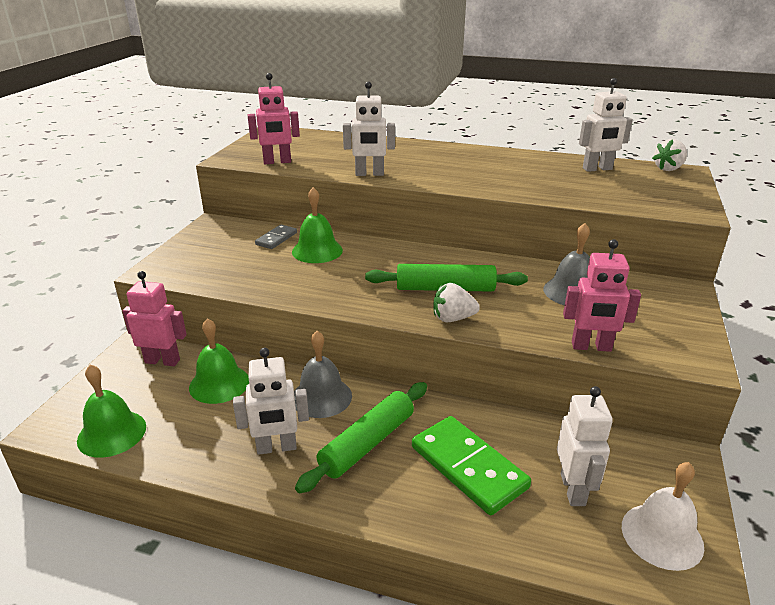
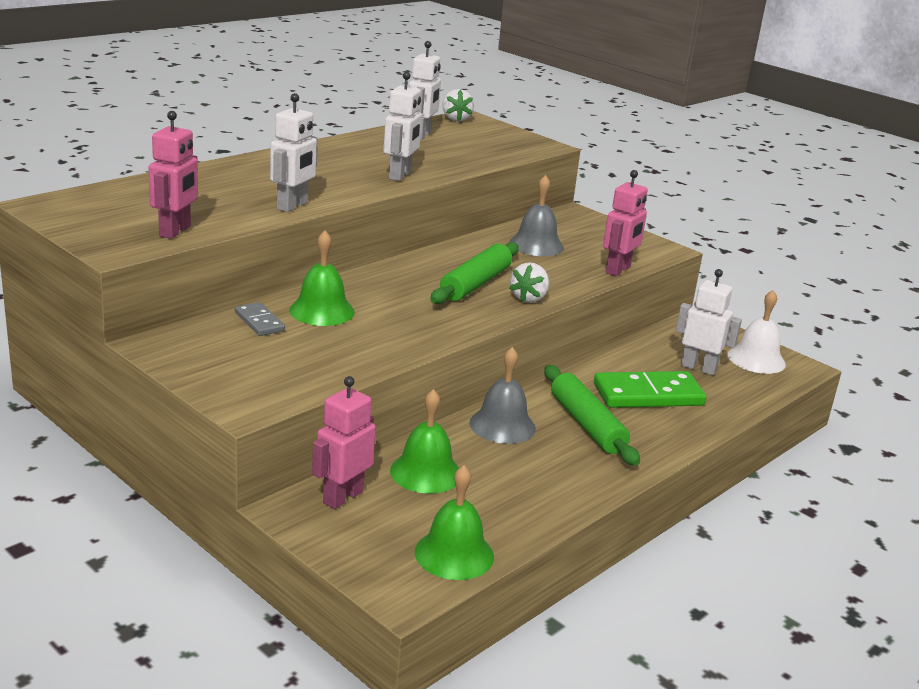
camera: 65 degrees left, 5 degrees down
white robot [233,347,309,455] -> white robot moved to [383,72,422,181]

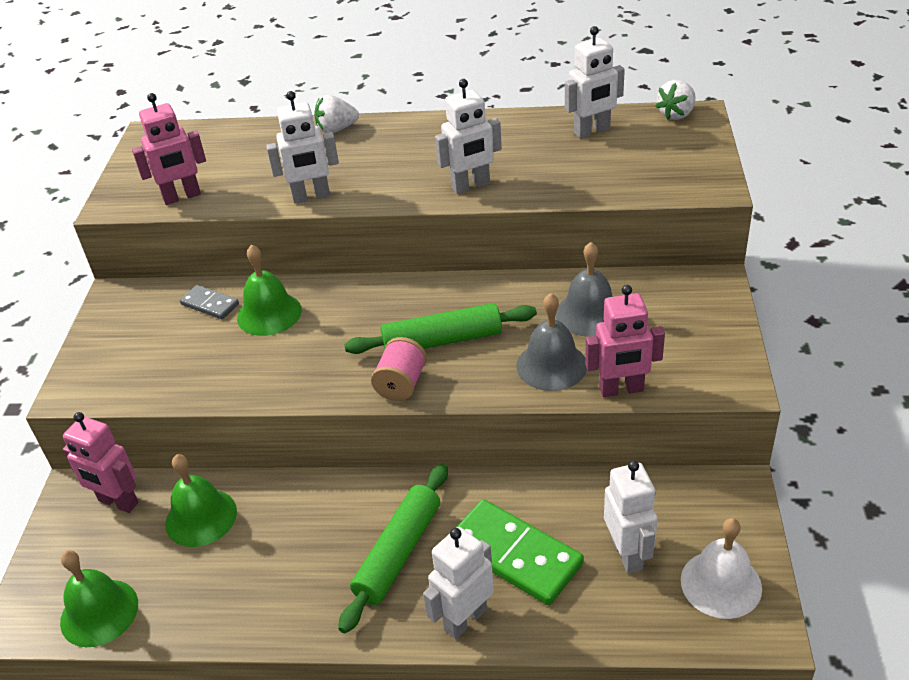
camera: 55 degrees right, 15 degrees up
grey domino [235,302,285,336] -> grey domino turned 75 degrees counterclockwise [180,285,239,319]
pink robot [312,376,376,509] -> pink robot turned 150 degrees counterclockwise [62,412,139,513]
grey bell [470,347,536,444] -> grey bell moved to [516,293,587,391]
white strawberry [509,262,549,303] -> white strawberry moved to [314,95,359,133]
none -> pink spool [371,337,427,401]
none -> white robot [423,527,494,639]

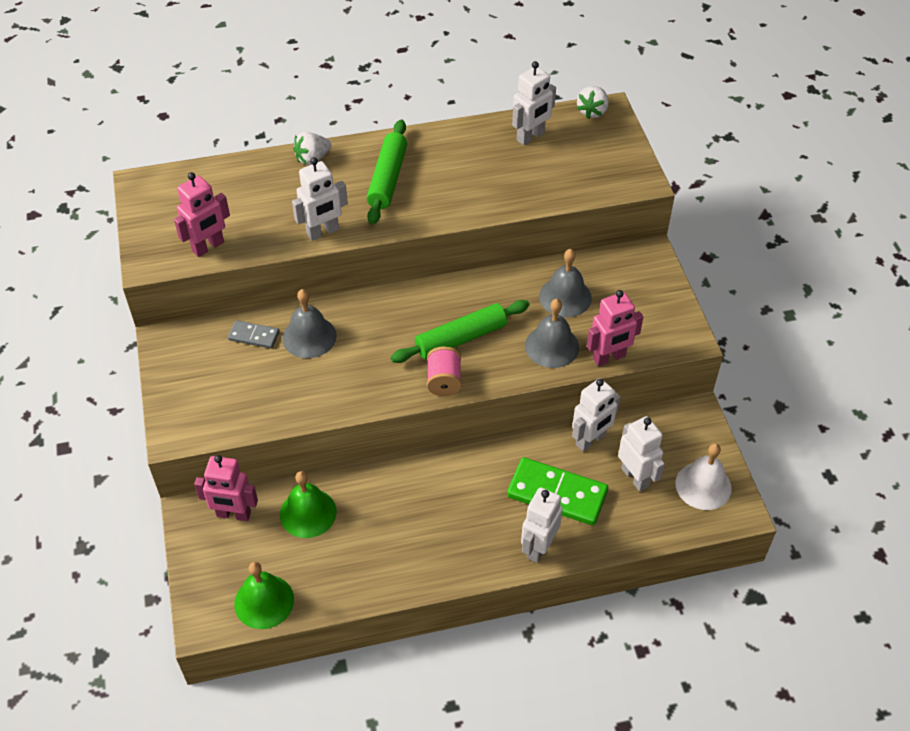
camera: 20 degrees left, 10 degrees up
green bell [237,244,302,336] -> grey bell [282,289,337,358]
green rolling pin [338,463,448,633] -> green rolling pin moved to [367,119,407,225]
white robot [435,79,502,194] -> white robot moved to [572,378,621,452]

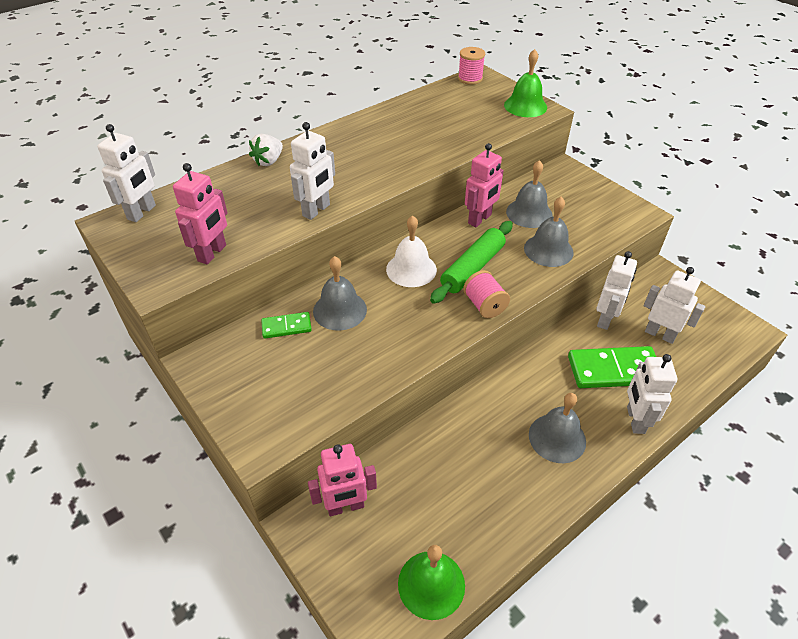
camera: 25 degrees left, 5 degrees down
grey domino [228,320,279,349] -> green domino [261,312,312,339]
green bell [280,471,337,538] -> green bell moved to [504,49,547,117]
green rolling pin [367,119,407,225] -> none
white robot [512,61,556,145] -> white robot moved to [97,124,156,222]
white strawberry [577,86,609,119] -> pink spool [458,47,485,85]
pink robot [587,290,643,366] -> pink robot moved to [465,143,504,227]
white bell [675,443,732,510] -> white bell moved to [386,215,437,287]
none -> grey bell [529,393,586,463]

